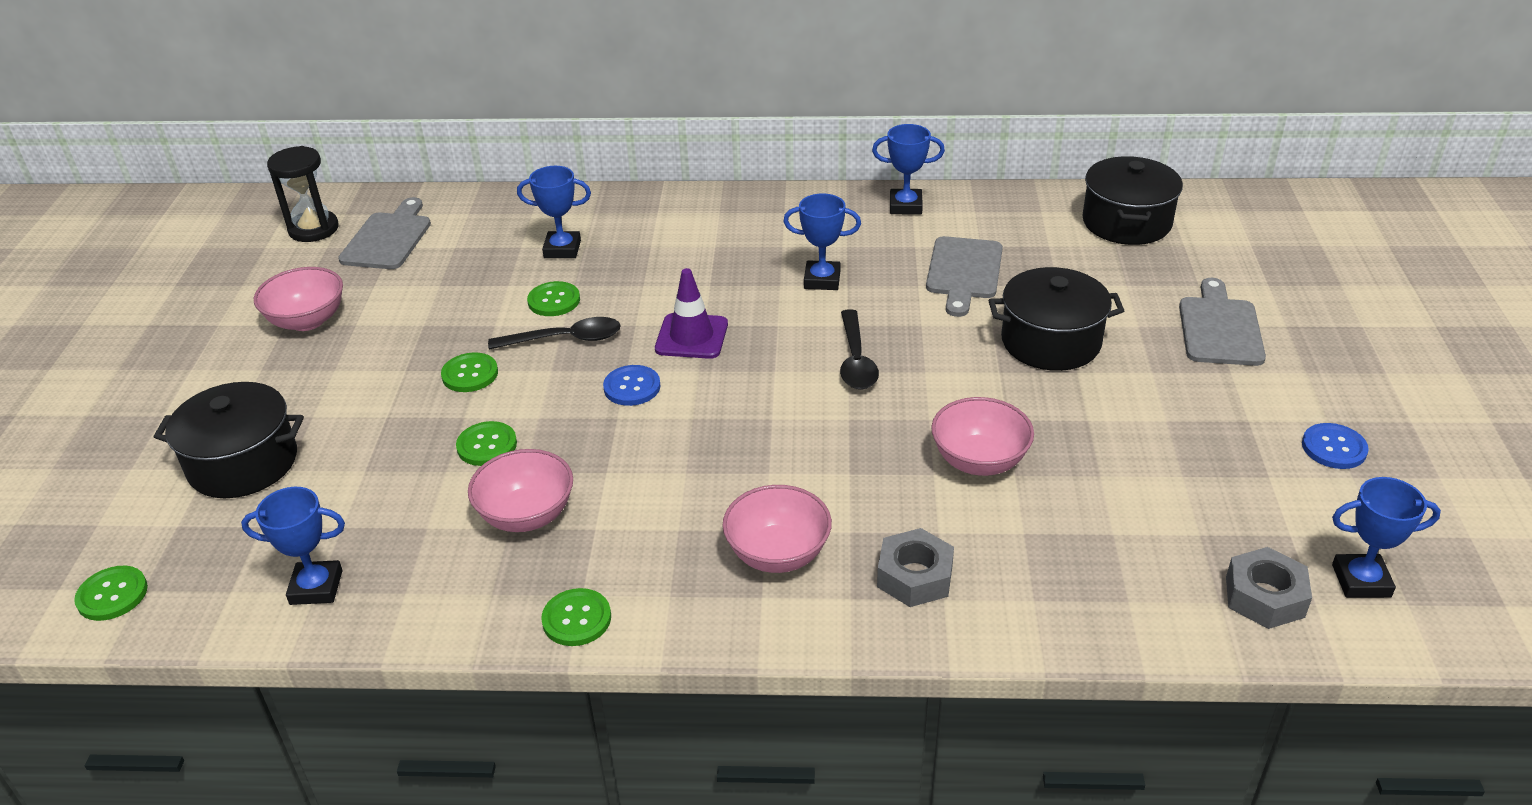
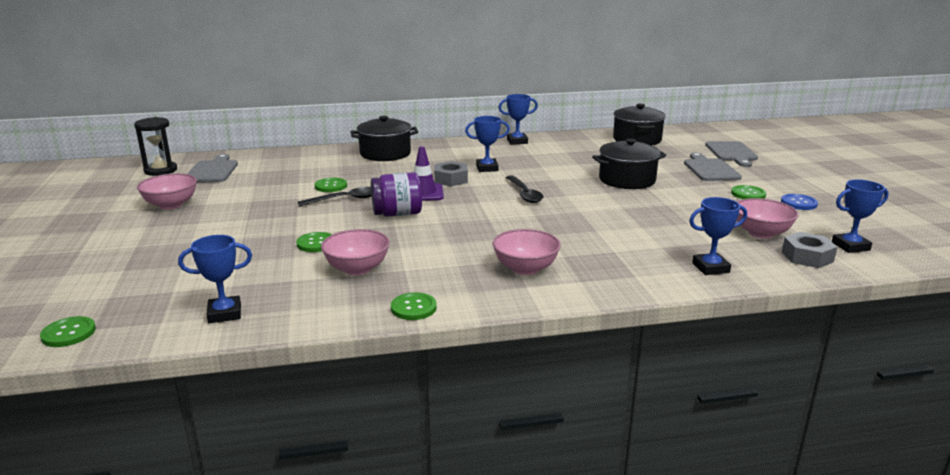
camera: 15 degrees left, 15 degrees down
black pot [154,382,304,498] -> black pot moved to [350,116,418,161]
green button [441,352,498,392] -> green button moved to [731,185,766,199]
blue trophy [517,166,591,258] -> blue trophy moved to [689,197,747,275]
blue button [603,365,660,406] -> purple jar [371,172,422,217]
grey nut [877,528,954,607] -> grey nut moved to [434,161,468,187]
grey cutting board [926,236,1003,317] -> grey cutting board moved to [705,141,758,167]
pink bowl [931,397,1034,476] -> pink bowl moved to [737,198,799,239]

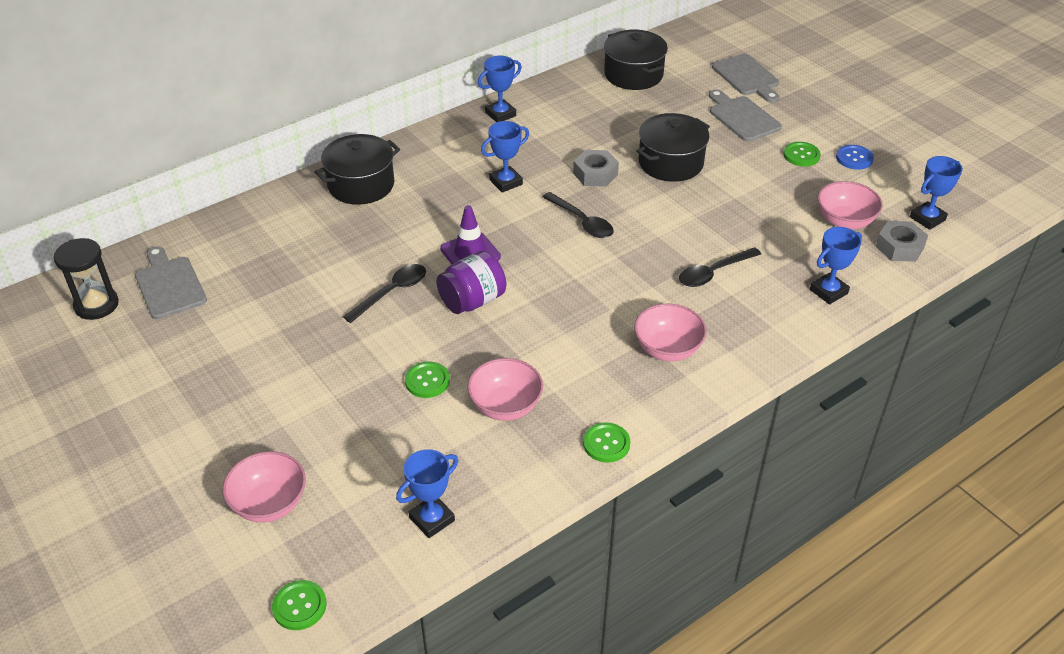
camera: 25 degrees left, 20 degrees up
pink bowl [137,173,197,209] -> pink bowl moved to [222,451,306,523]
green button [315,178,347,192] -> none
grey nut [434,161,468,187] -> grey nut moved to [573,150,619,187]
none -> black spoon [679,247,761,287]

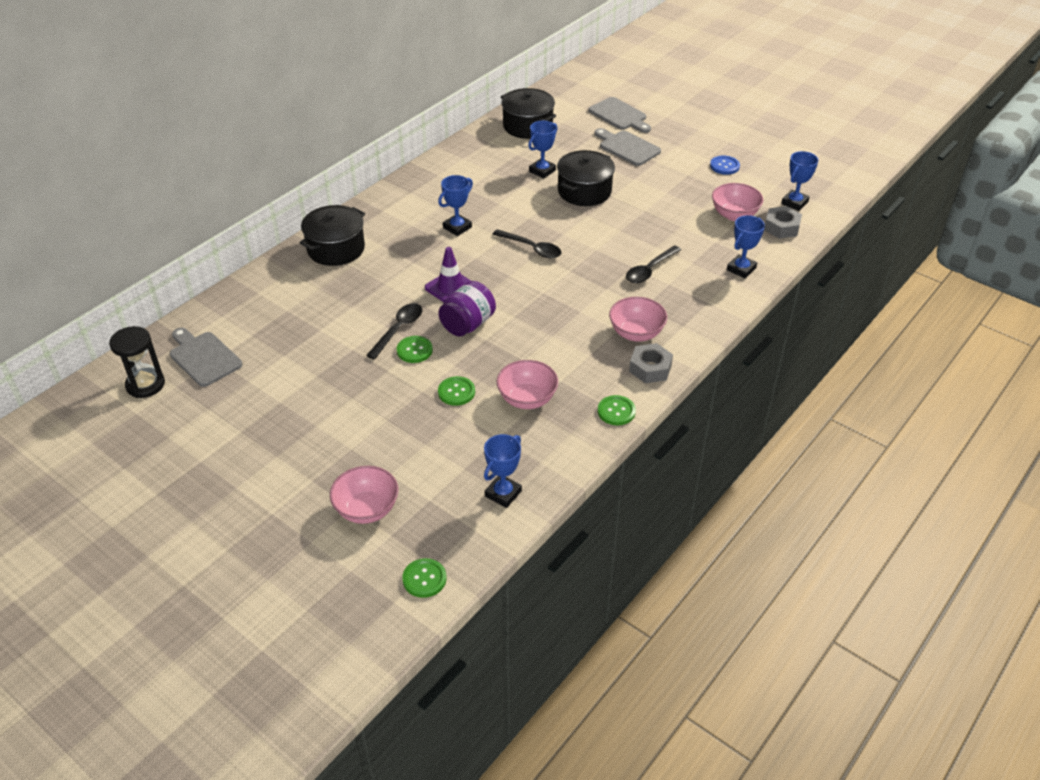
camera: 15 degrees left, 0 degrees up
blue trophy [478,56,522,122] -> blue trophy moved to [528,121,557,178]
grey nut [573,150,619,187] -> grey nut moved to [629,343,673,383]
green button [783,142,821,167] -> green button moved to [397,336,433,363]

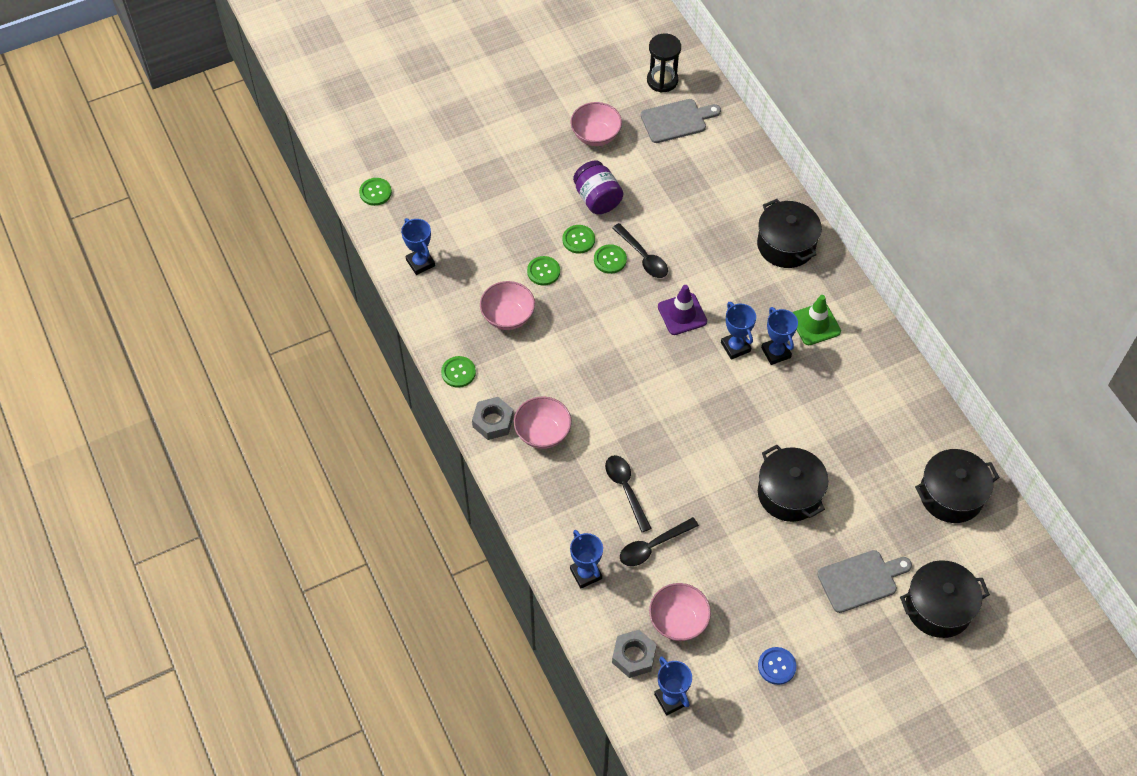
camera: 115 degrees right, 15 degrees up
pink bowl [330,466,398,524] -> pink bowl moved to [571,102,622,146]
purple jar [438,281,496,336] -> purple jar moved to [573,161,623,214]
black spoon [493,229,561,258] -> black spoon moved to [620,517,699,566]
blue trophy [528,121,557,178] -> blue trophy moved to [721,302,756,360]
grey cutting board [588,97,651,133] -> black pot [900,560,990,638]
none -> green button [562,225,595,254]
none -> green traffic cone [792,295,841,345]

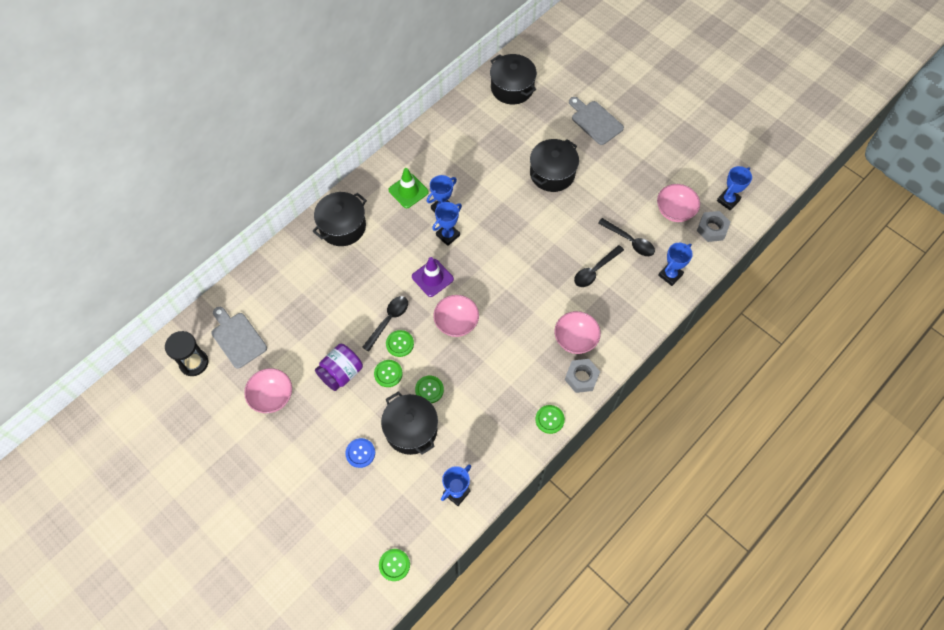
camera: 110 degrees left, 5 degrees up
pink bowl [480,281,535,330] -> pink bowl moved to [433,295,479,337]
blue button [758,647,797,685] -> blue button moved to [345,438,375,468]
black pot [900,560,990,638] -> black pot moved to [381,392,438,455]

